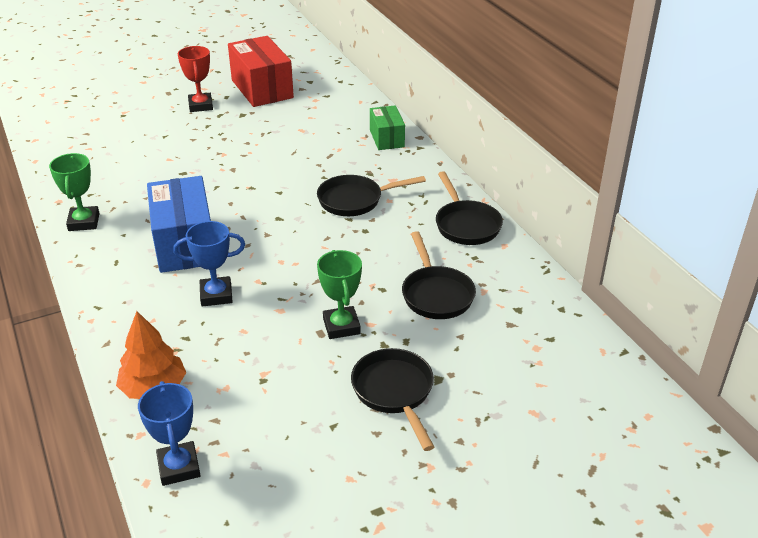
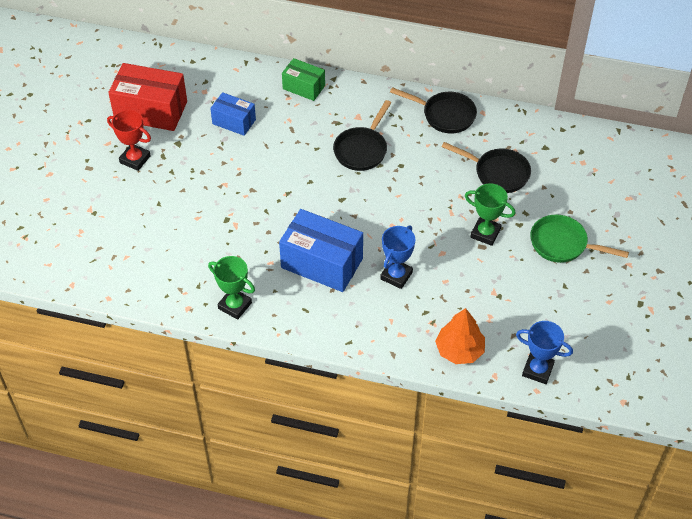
camera: 50 degrees left, 15 degrees up
black pan [351,348,434,451] -> green pan [530,215,629,263]
none -> blue box [210,92,256,136]

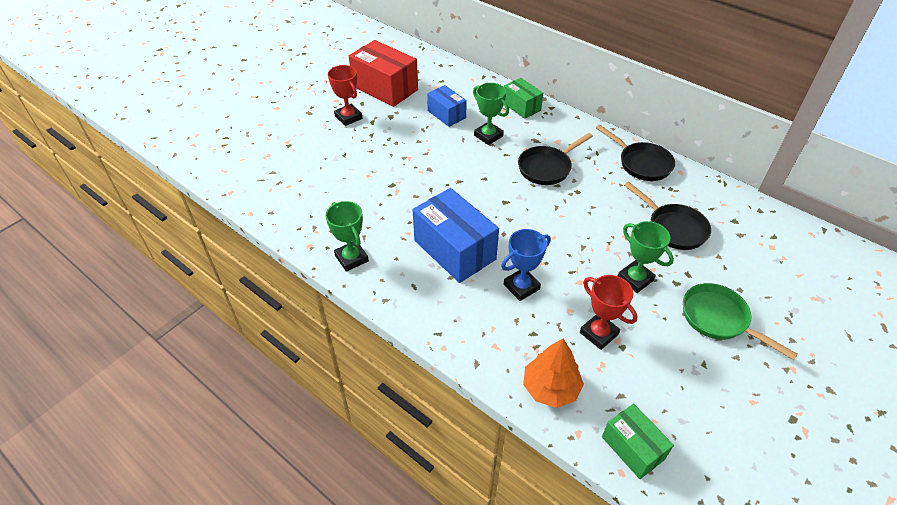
camera: 25 degrees right, 5 degrees down
blue trophy [516,321,573,384] -> green box [602,404,674,479]
none -> green trophy [473,83,509,145]
none -> red trophy [580,275,638,350]

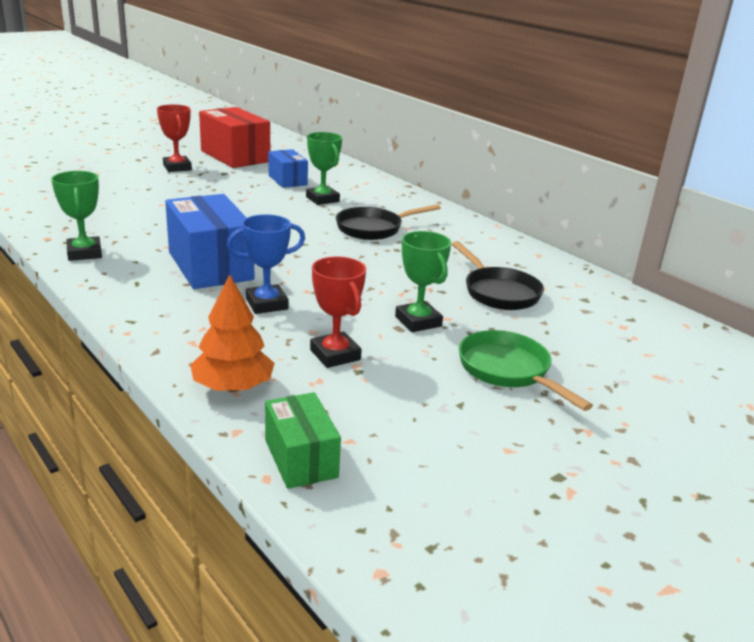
camera: 10 degrees right, 20 degrees down
green box [504,78,543,119] -> none
black pan [596,125,675,181] -> none

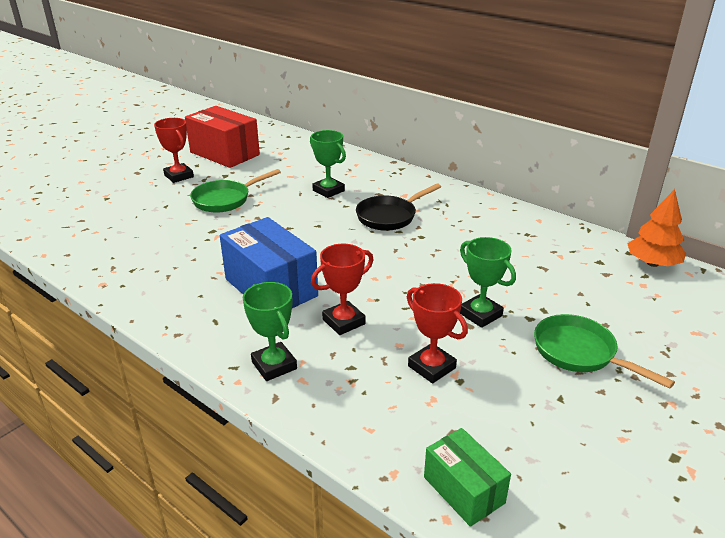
camera: 10 degrees left, 5 degrees up
green trophy [51,171,102,261] -> green trophy moved to [243,282,297,381]
orange tree [190,274,275,392] -> orange tree moved to [627,189,686,267]
blue trophy [227,214,305,314] -> red trophy [311,244,373,335]
blue box [268,149,308,188] -> none
black pan [452,241,544,310] -> none
none -> green pan [190,169,281,213]

